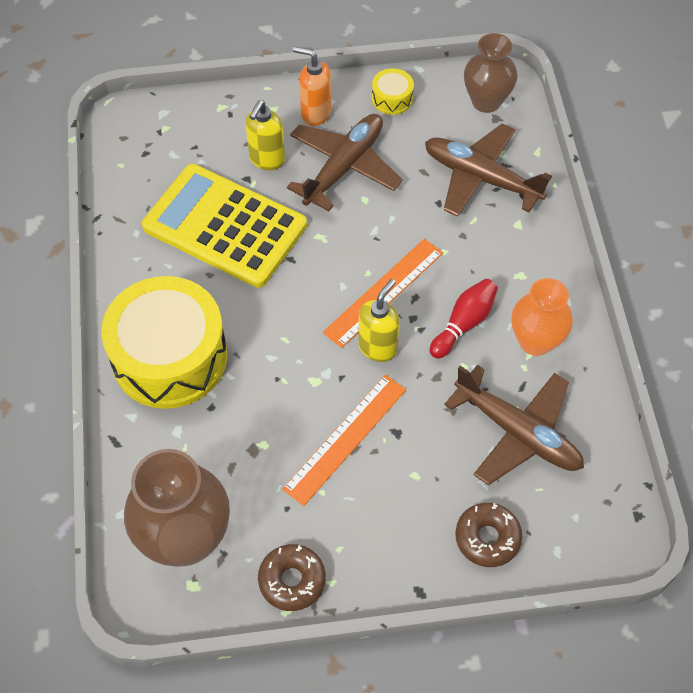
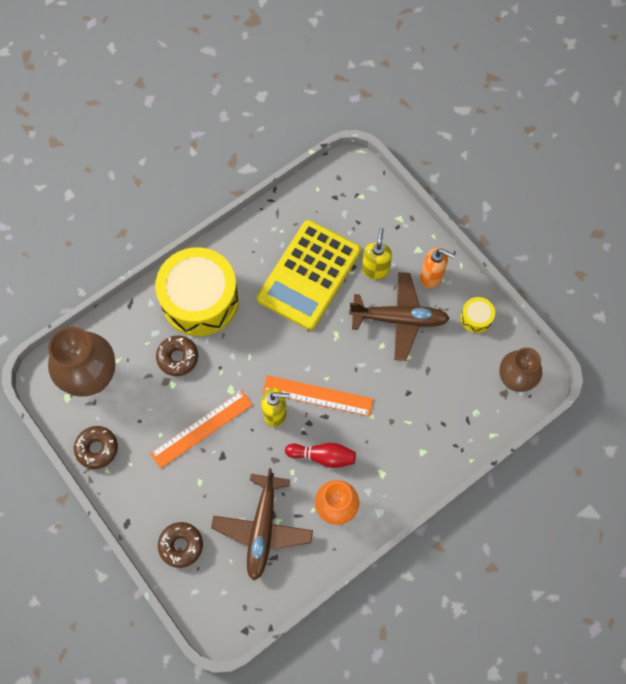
camera: 60 degrees right, 10 degrees up
yellow calculator [142,164,307,288] -> yellow calculator turned 150 degrees counterclockwise [257,220,361,330]
yellow soap dispenser [245,100,285,170] -> yellow soap dispenser turned 105 degrees clockwise [362,228,392,280]
orange ruler [282,375,406,506] -> orange ruler turned 45 degrees counterclockwise [150,391,253,469]
orange soap dispenser [293,46,331,126] -> orange soap dispenser turned 120 degrees clockwise [420,248,455,289]
brown plane [425,124,552,217] -> none
none -> brown donut [156,336,198,376]

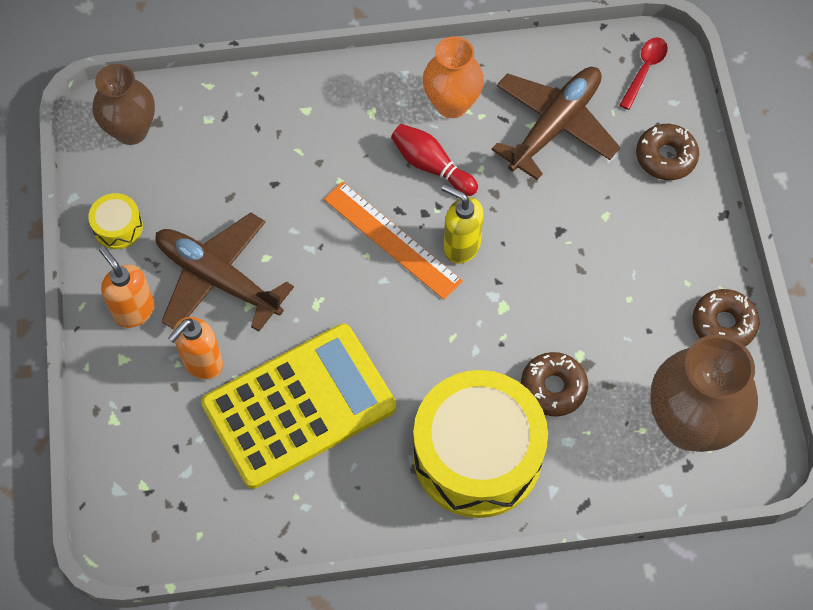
camera: 150 degrees left, 5 degrees down
orange ruler [150,391,253,469] -> none
yellow soap dispenser [362,228,392,280] -> orange soap dispenser [168,317,223,380]
none -> red spoon [619,37,668,110]

